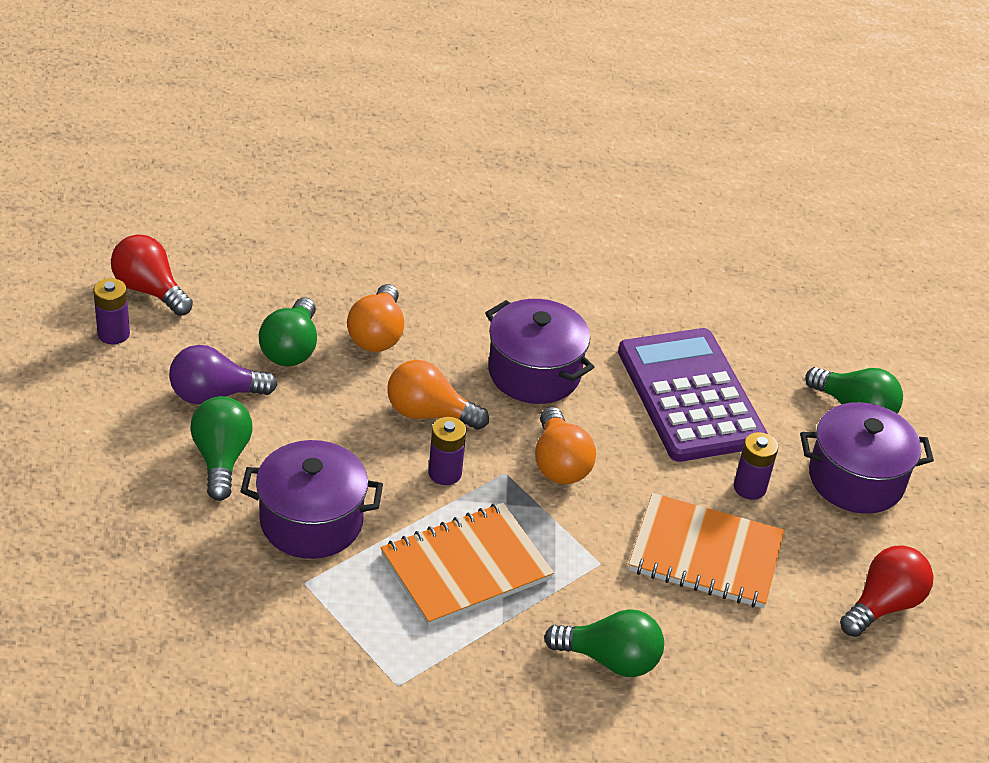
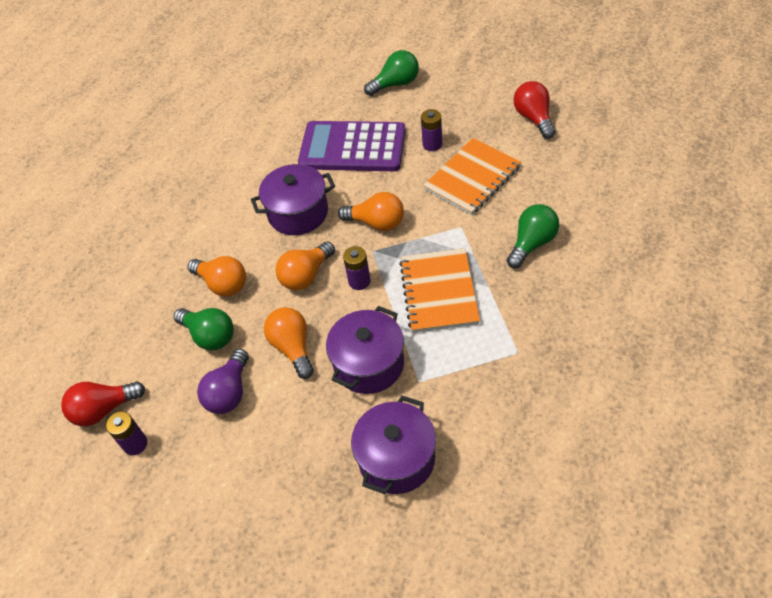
camera: 55 degrees left, 10 degrees up
green light bulb [190,396,253,501] -> none
purple pot [800,402,934,514] -> purple pot moved to [351,396,436,494]
none -> orange light bulb [264,307,314,379]

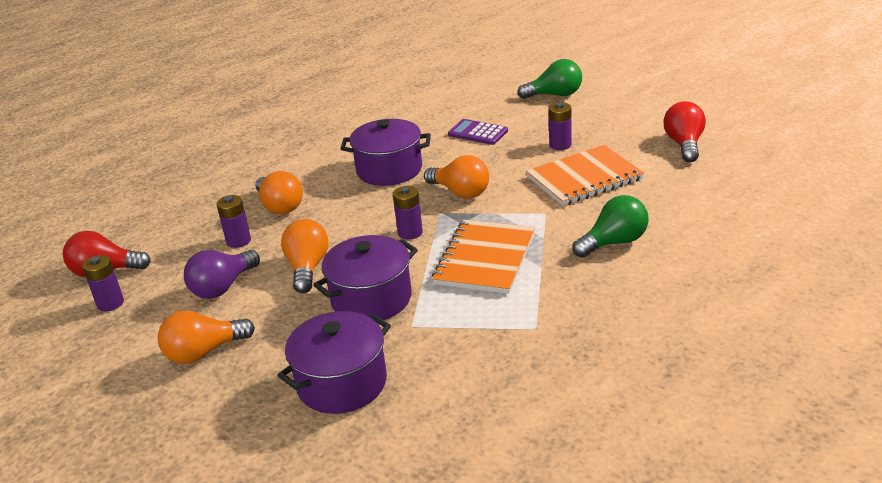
camera: 20 degrees right, 20 degrees down
green light bulb [174,308,234,350] -> purple battery [216,195,251,248]
orange light bulb [276,242,335,290] -> orange light bulb moved to [158,310,255,364]
purple calculator [298,121,406,171] -> purple calculator [448,119,508,145], size x0.48

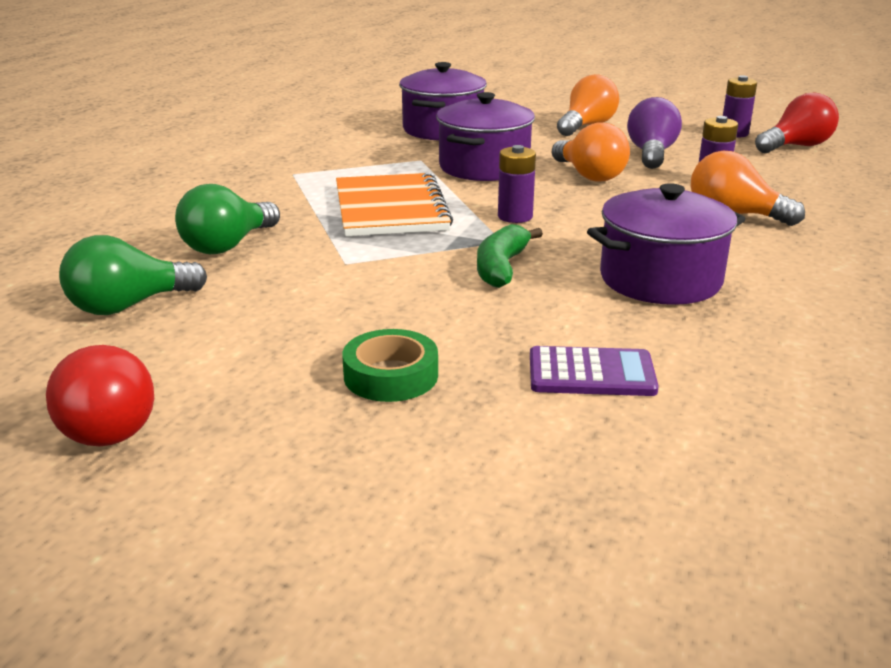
camera: 150 degrees right, 5 degrees down
orange light bulb [424,155,489,199] -> green banana [477,224,543,288]
green light bulb [517,59,582,99] -> green light bulb moved to [59,235,207,315]
orange notebook [526,145,644,206] -> none
purple battery [548,102,572,150] -> green tape [342,329,438,402]

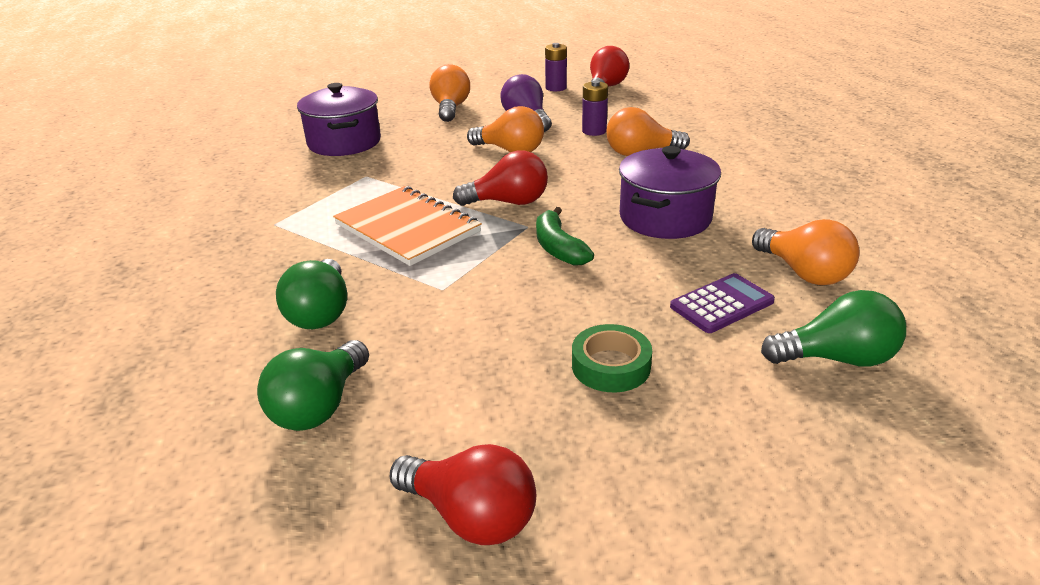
camera: 35 degrees left, 5 degrees up
purple pot [436,92,535,181] -> none
purple battery [498,145,536,223] -> red light bulb [453,150,548,206]
none -> orange light bulb [752,219,860,285]
none -> green light bulb [761,290,906,367]

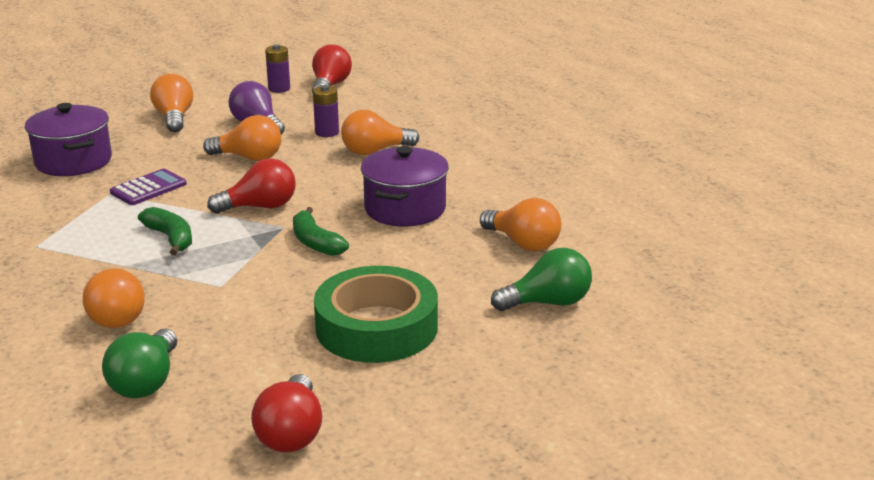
camera: 15 degrees left, 5 degrees down
green light bulb [276,259,347,329] -> orange light bulb [83,268,145,328]
orange notebook [333,186,482,266] -> green banana [138,207,192,255]
red light bulb [389,444,536,545] -> red light bulb turned 75 degrees clockwise [251,374,322,453]
green tape [572,324,652,392] -> green tape [314,266,438,363], size x1.94
purple calculator [670,273,775,333] -> purple calculator moved to [110,169,187,205]

